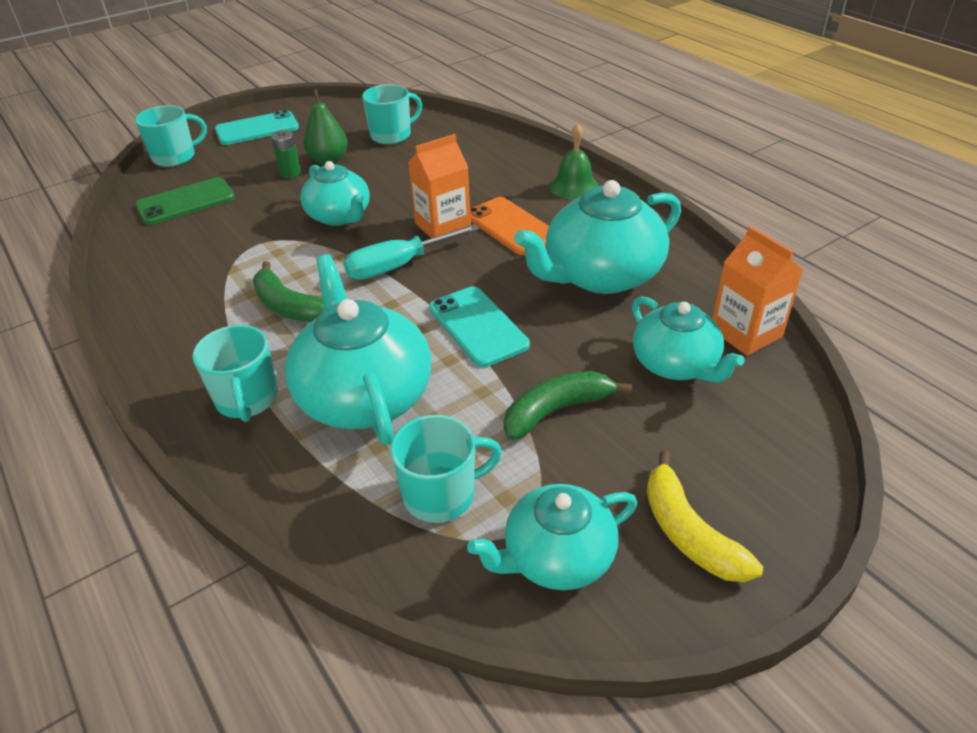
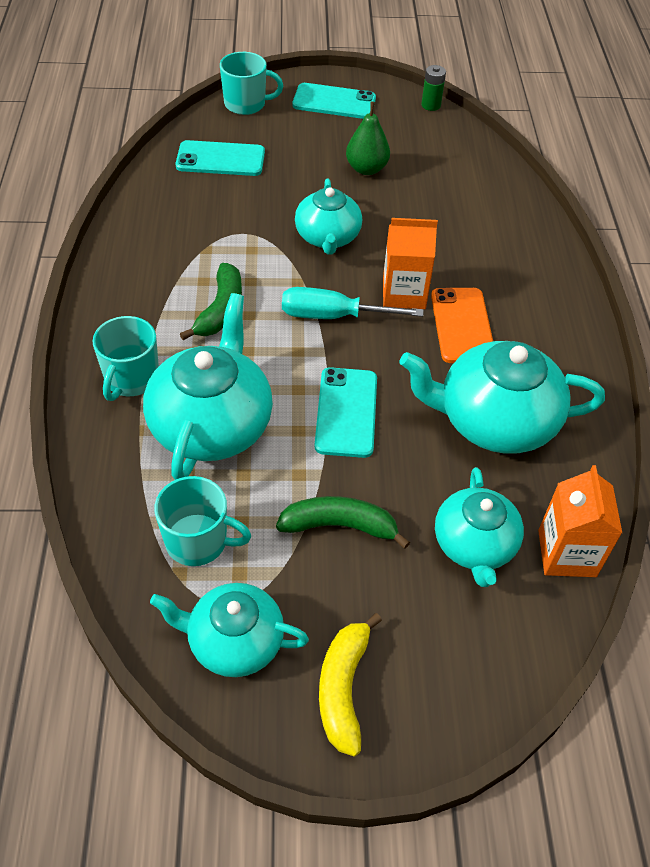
camera: 30 degrees right, 10 degrees up
green phone [135,177,235,225] -> turquoise phone [176,140,265,176]
green banana [253,261,324,322] -> green banana turned 150 degrees counterclockwise [180,263,242,340]
green battery [271,130,301,178] -> green battery moved to [421,65,446,111]
turquoise mug [362,84,422,144] -> none
green bell [550,123,599,200] -> none

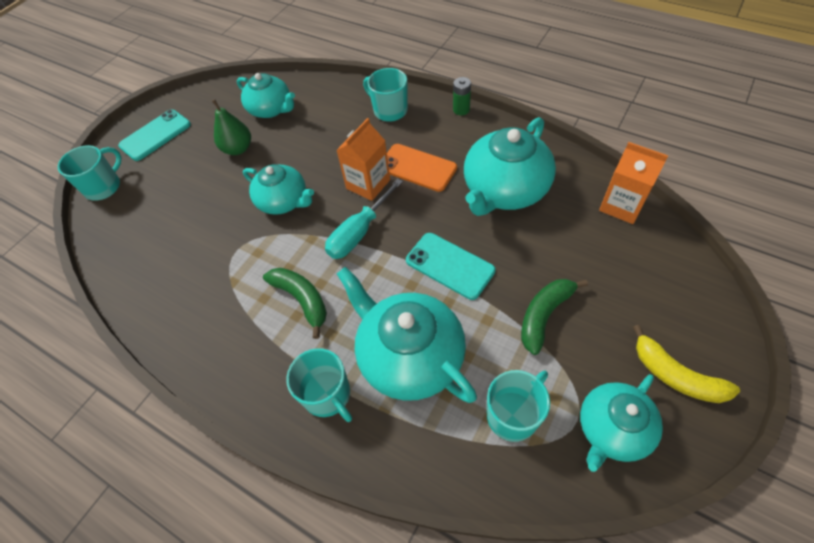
camera: 50 degrees left, 5 degrees up
turquoise phone [176,140,265,176] -> none
green battery [421,65,446,111] -> green battery moved to [453,77,471,115]
turquoise teapot [435,467,524,587] -> turquoise teapot moved to [237,73,295,118]
none -> turquoise mug [363,68,408,122]

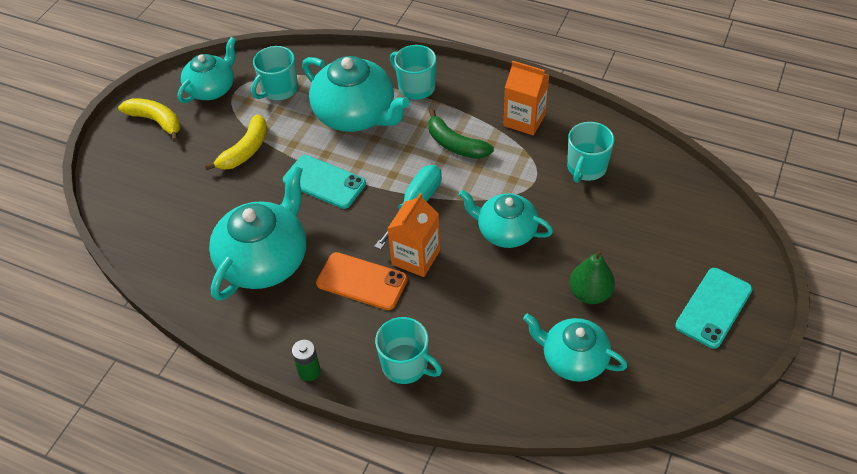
camera: 170 degrees right, 5 degrees down
turquoise mug [58,145,121,201] -> turquoise mug moved to [567,122,614,183]
green banana [521,279,588,355] -> yellow banana [205,114,267,170]
orange carton [599,142,668,224] -> orange carton moved to [503,61,550,135]

